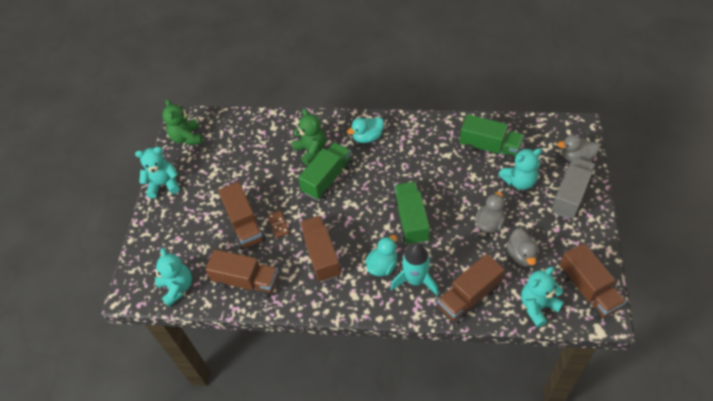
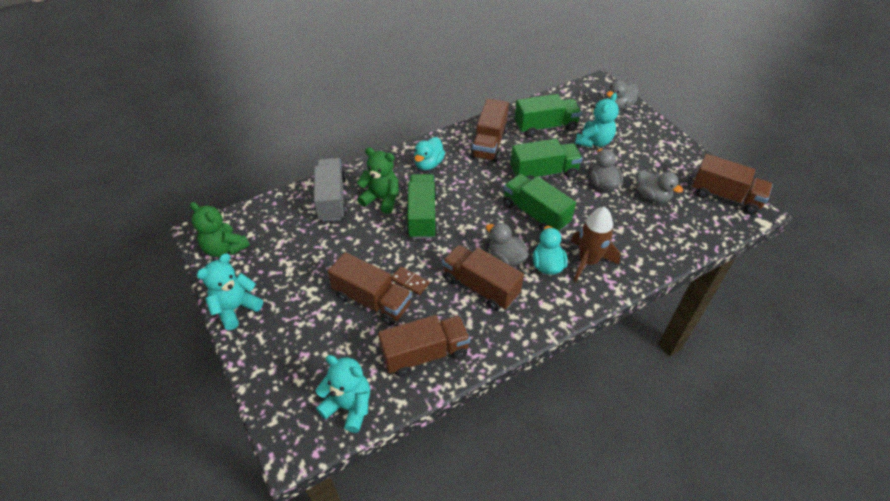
camera: 40 degrees left, 5 degrees down
turquoise rocket [391,243,439,296] -> brown rocket [571,207,620,282]
brown truck [437,254,505,324] -> brown truck moved to [470,98,509,162]
turquoise teddy bear [521,267,564,327] -> none
grey truck [551,157,595,219] -> grey truck moved to [313,158,347,222]
none -> grey duck [486,223,529,266]
none -> green truck [510,139,582,180]

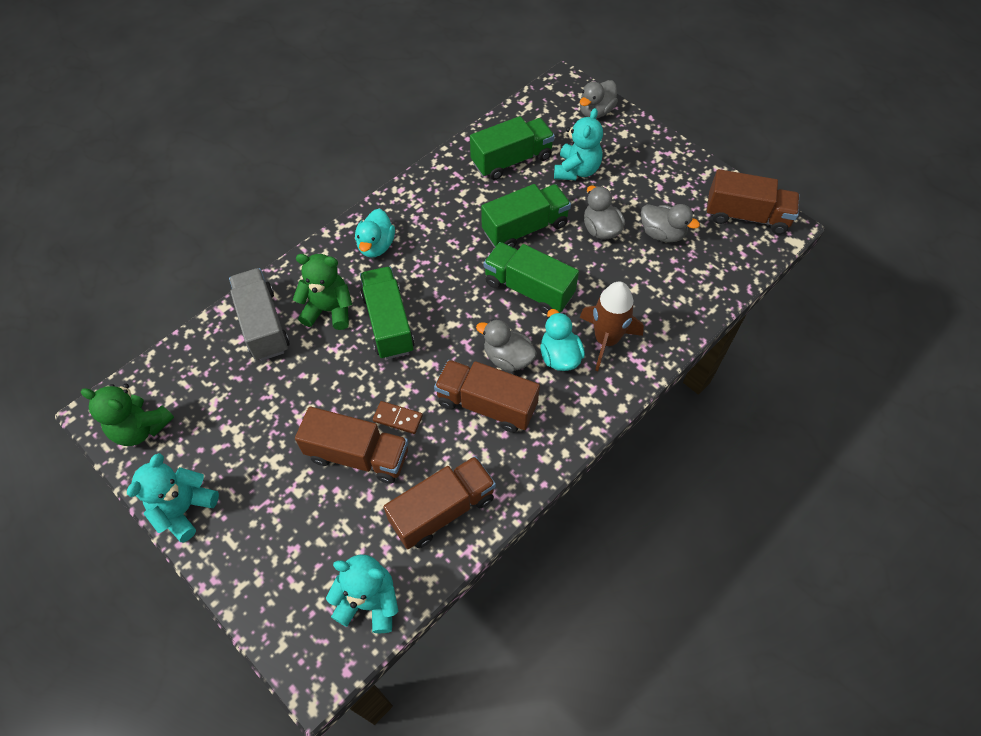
camera: 15 degrees left, 10 degrees up
brown truck [470,98,509,162] -> none

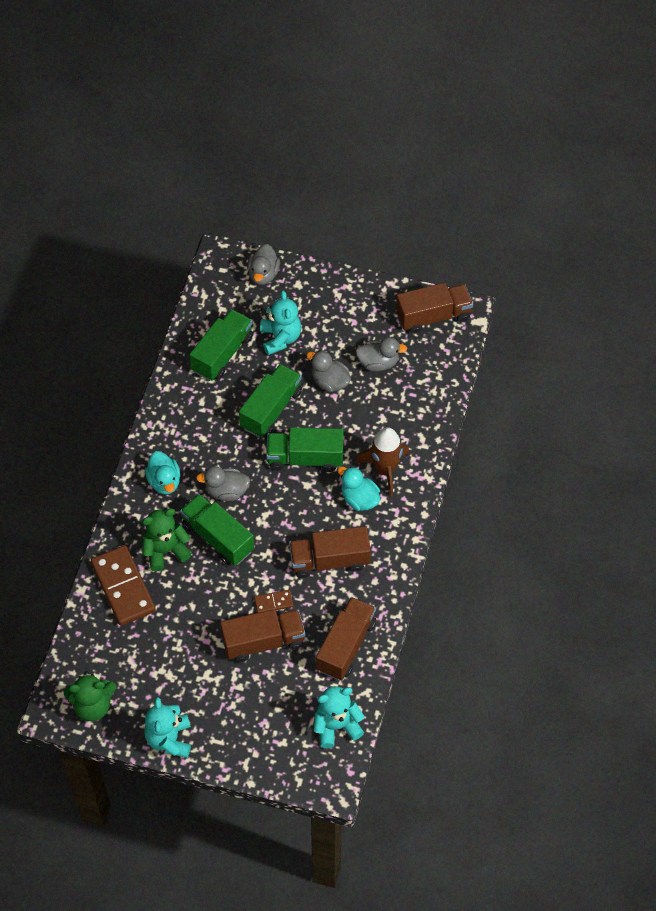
camera: 30 degrees left, 0 degrees up
grey truck [229,268,290,361] -> brown domino [91,545,156,626]
grey duck [476,319,537,372] -> grey duck moved to [196,466,250,501]

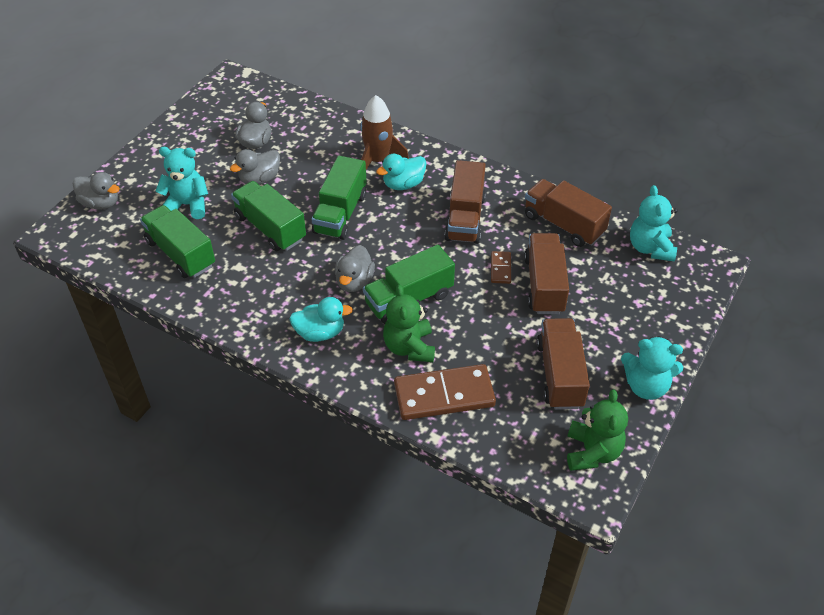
camera: 75 degrees left, 10 degrees down
brown truck [396,283,473,334] -> brown truck moved to [537,318,590,410]

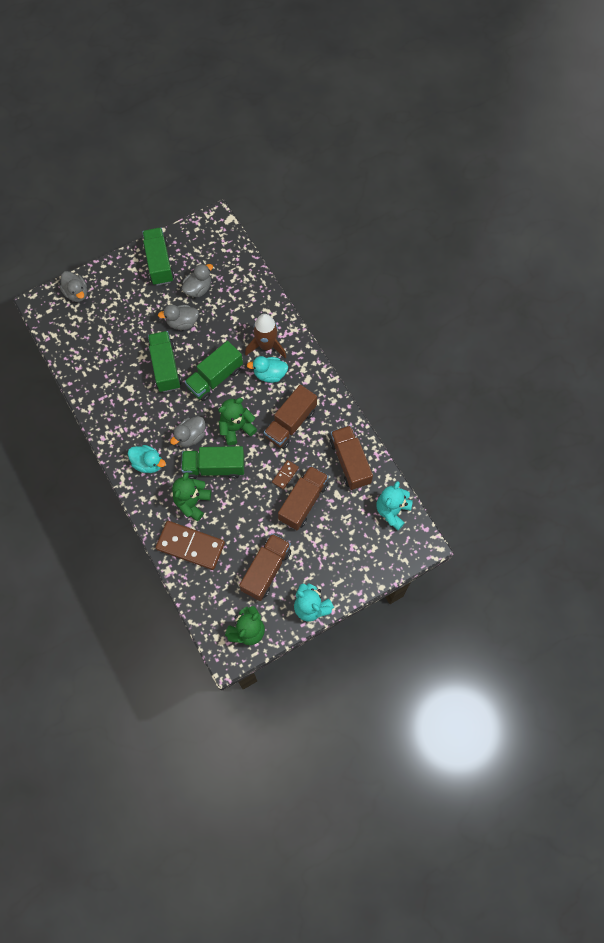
camera: 30 degrees right, 20 degrees up
green truck [140,205,215,278] -> green truck moved to [142,228,174,286]
turquoise teddy bear [155,147,208,219] -> none
none -> green teddy bear [218,398,257,445]

